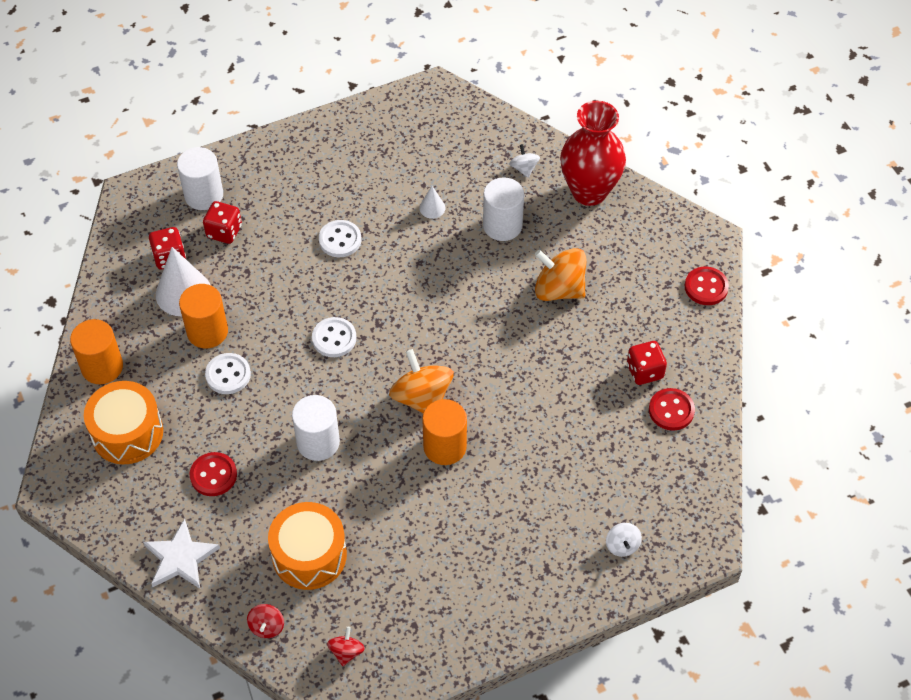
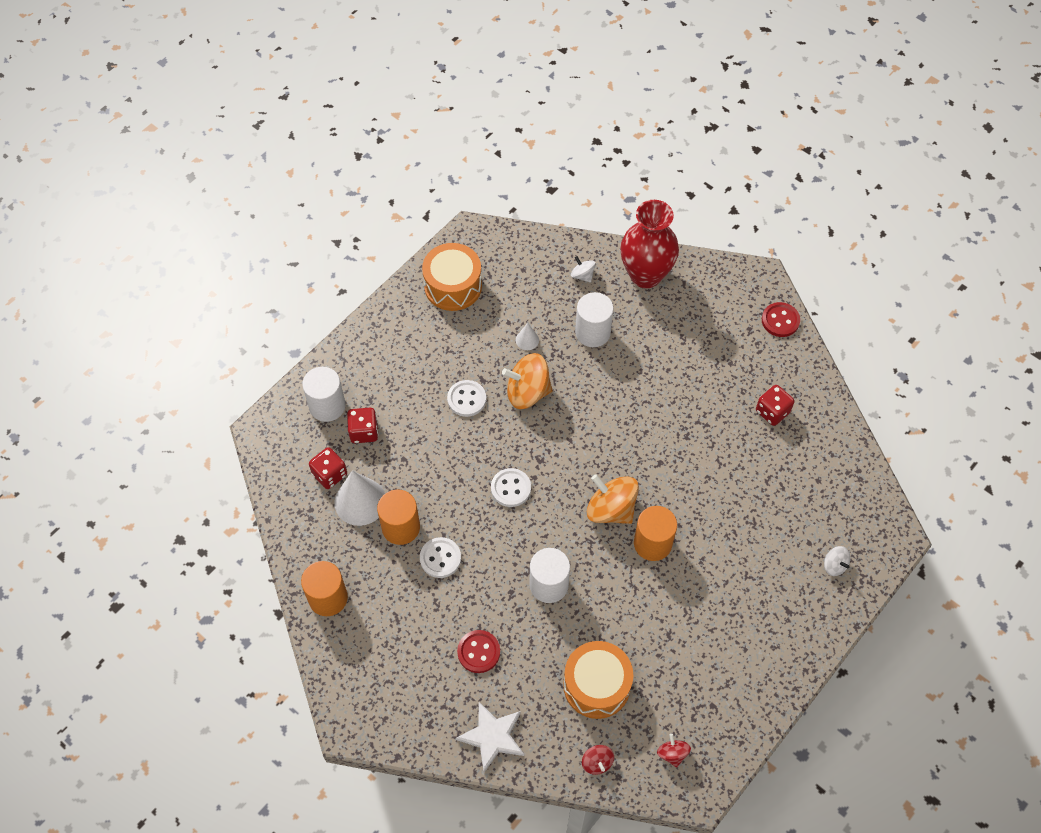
camera: 25 degrees left, 5 degrees up
orange drum [84,381,163,464] -> orange drum moved to [422,243,482,311]
orange spinning top [535,248,586,301] -> orange spinning top moved to [502,353,553,409]
red button [649,388,695,431] -> none

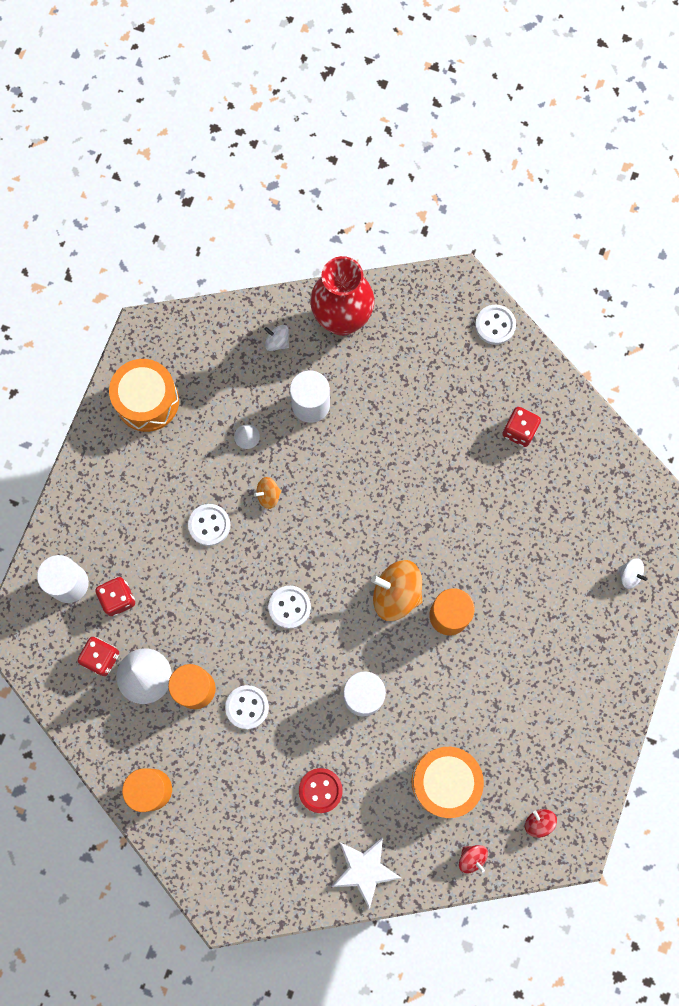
camera: 20 degrees left, 15 degrees up
orange spinning top [502,353,553,409] -> orange spinning top [254,477,281,509], size x0.51
red button [762,302,800,337] -> white button [475,305,516,345]

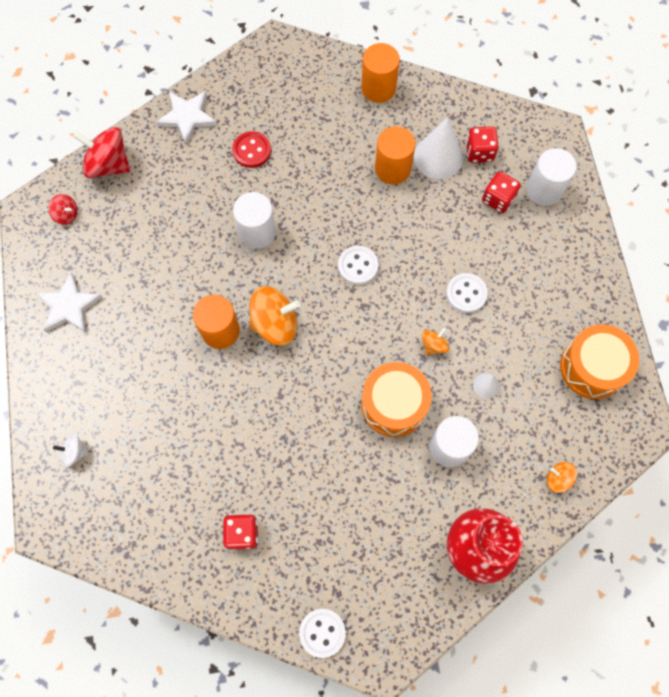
camera: 150 degrees right, 5 degrees down
white button [225,685,269,729] -> none
white spinning top [264,325,289,351] -> none
orange drum [411,747,484,818] -> orange drum moved to [361,362,432,437]
red spinning top [459,845,488,873] -> red spinning top [73,127,130,178], size x1.97
none -> white star [36,273,102,333]
none -> orange spinning top [546,462,577,493]

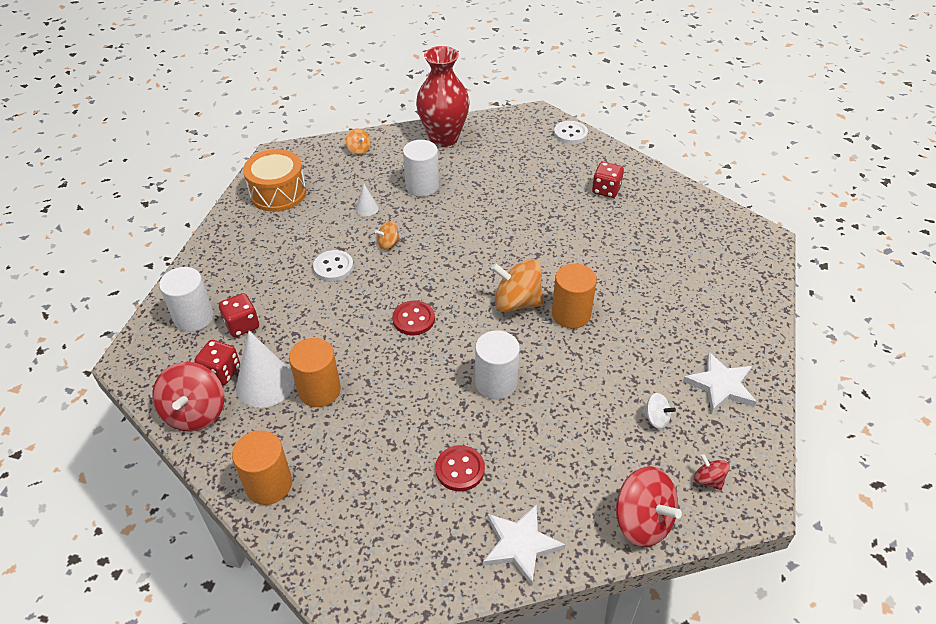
camera: 155 degrees left, 25 degrees down
white spinning top [53,434,88,467] -> white spinning top moved to [642,393,676,429]
white button [338,246,378,285] -> red button [392,300,435,335]
orange drum [361,362,432,437] -> none
none -> red spinning top [152,362,224,432]

